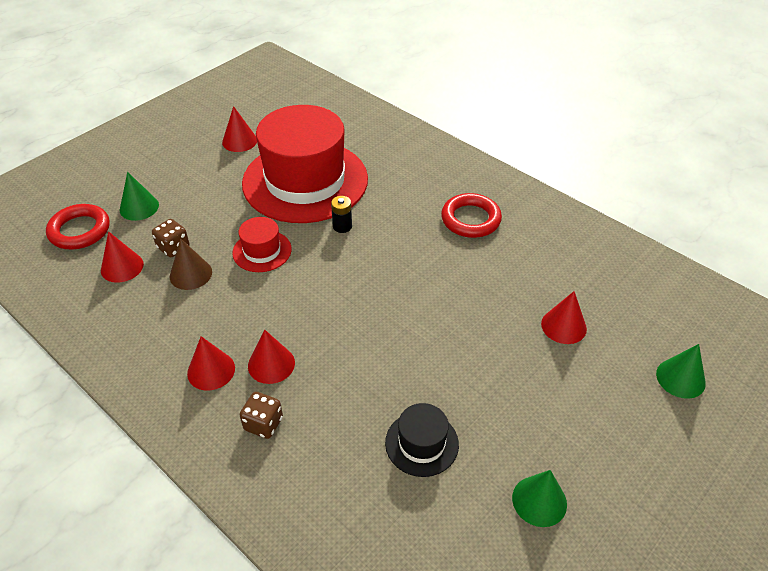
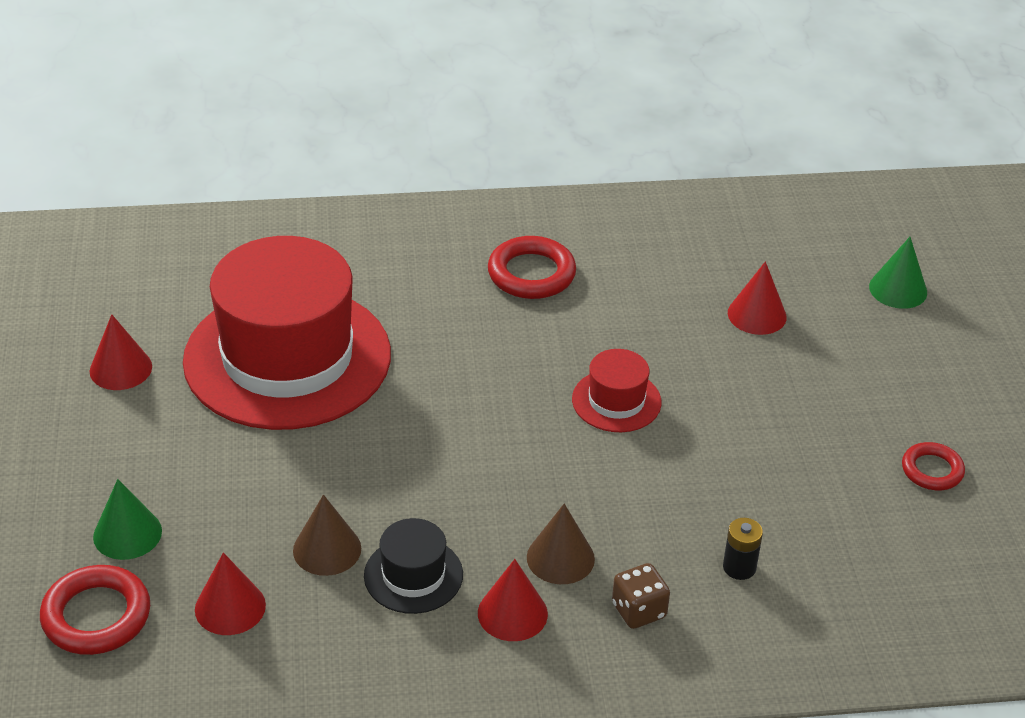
camera: 50 degrees left, 5 degrees down
brown dice [152,219,189,257] -> none
red hat [232,217,292,272] -> red hat moved to [572,349,662,432]
red cone [248,330,295,384] -> brown cone [527,504,595,584]
black battery [331,196,352,233] -> black battery moved to [723,518,763,580]
black hat [385,403,459,477] -> black hat moved to [364,518,463,614]
green cone [512,470,567,527] -> red ring [902,442,965,490]

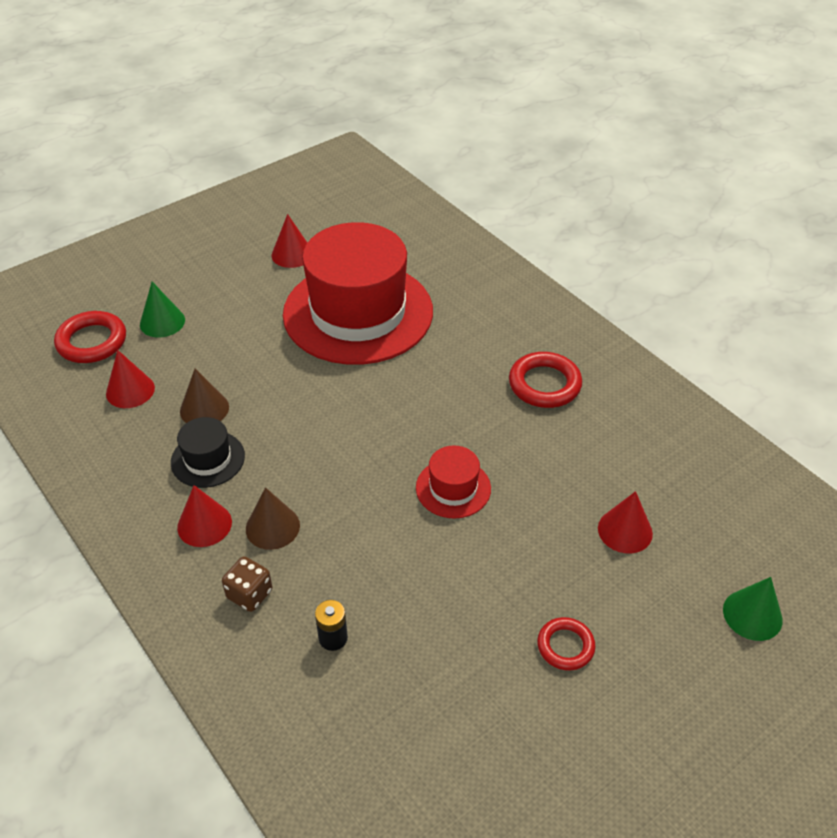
camera: 60 degrees right, 5 degrees up
red ring [902,442,965,490] -> red ring moved to [537,617,595,671]

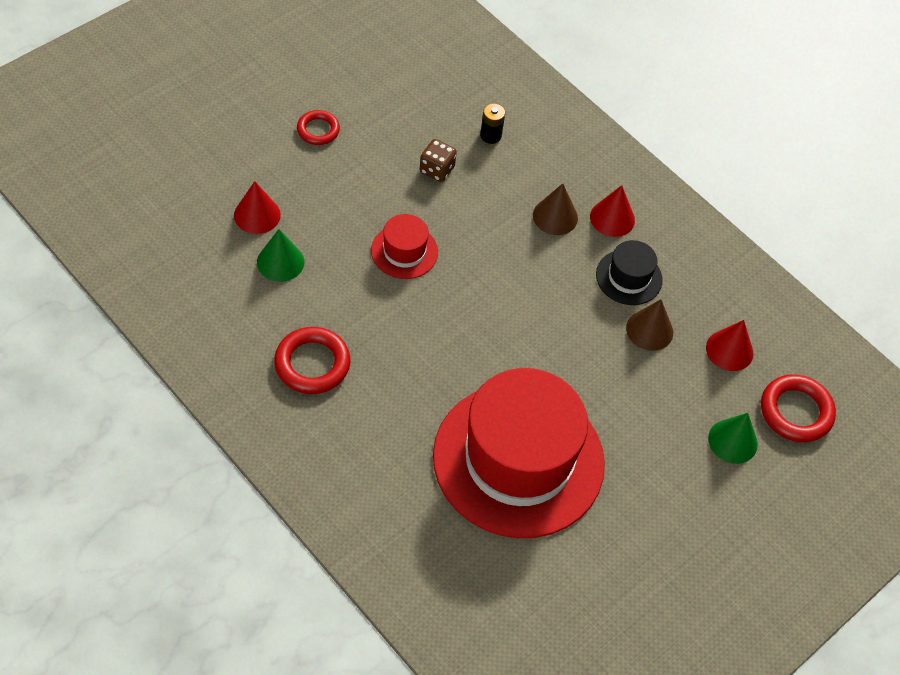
camera: 170 degrees right, 10 degrees up
brown dice [222,556,272,612] -> brown dice moved to [420,139,457,182]
red cone [272,214,307,268] -> none
green cone [723,577,783,641] -> green cone moved to [257,229,304,282]

